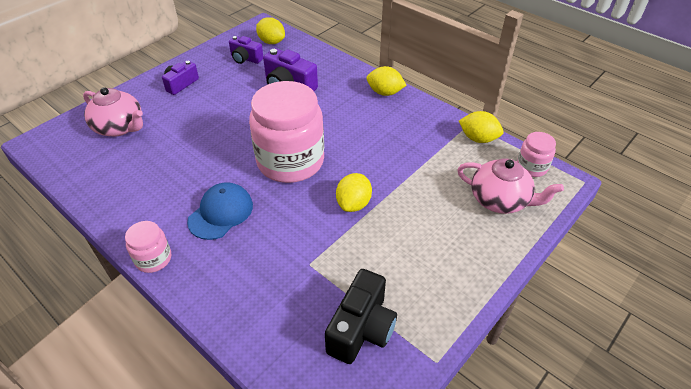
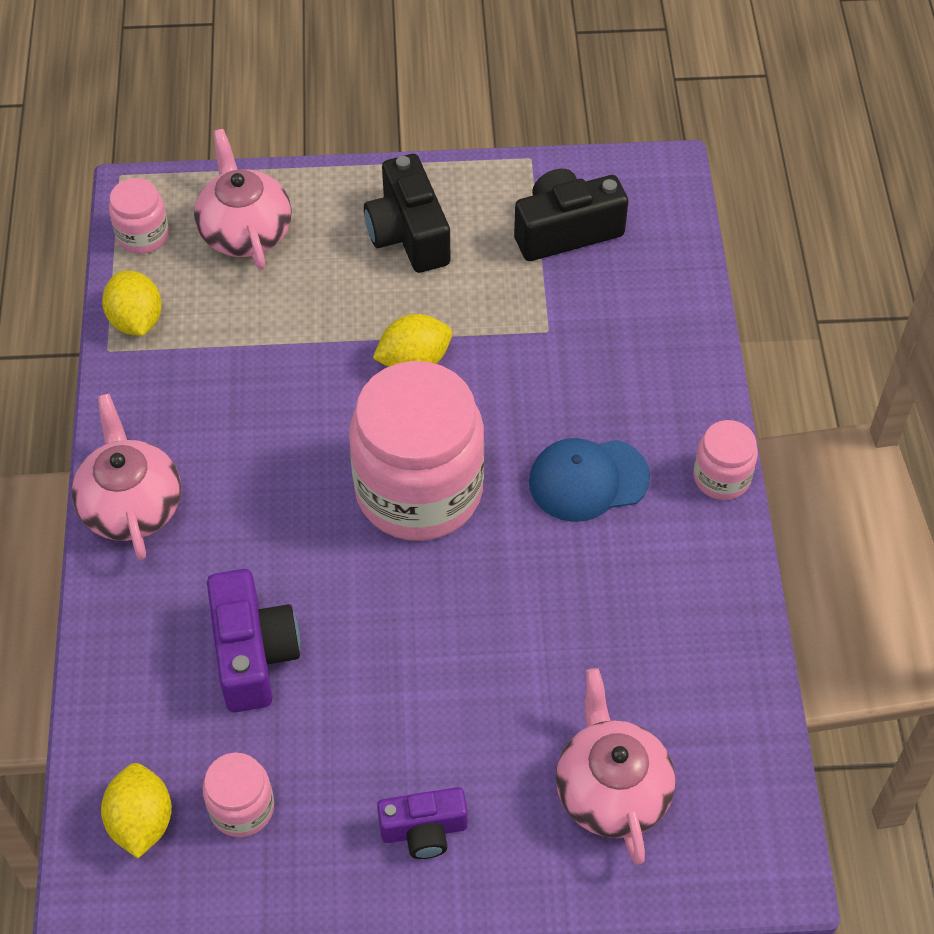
camera: 135 degrees left, 10 degrees up
purple camera [229,36,263,64] -> pink jar [203,753,274,837]
yellow lemon [367,66,407,96] -> pink teapot [72,394,181,560]
none -> black camera [364,154,451,273]

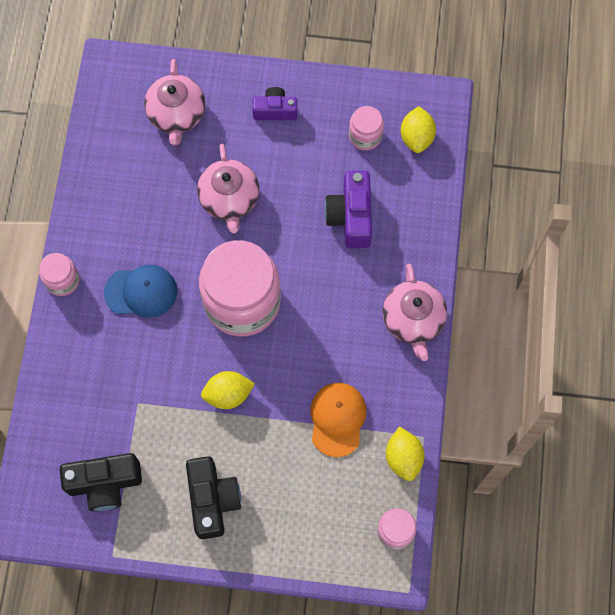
camera: 170 degrees left, 15 degrees up
pink teapot [194,129,292,270] -> pink teapot moved to [197,144,259,233]
none -> orange cap [311,383,367,457]

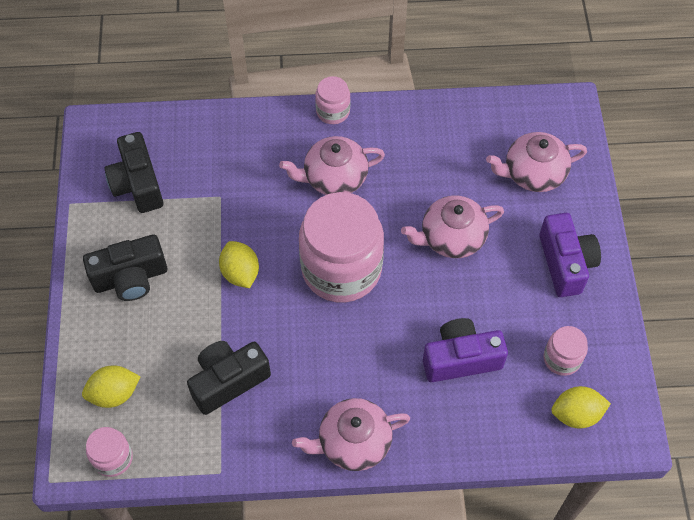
camera: 80 degrees right, 10 degrees down
blue cap [104,265,177,318] -> pink teapot [279,136,385,195]
purple camera [252,87,297,120] -> purple camera [539,213,601,297], size x1.54
orange cap [311,383,367,457] -> black camera [187,341,271,415]
yellow lemon [386,427,425,481] -> yellow lemon moved to [82,366,141,408]

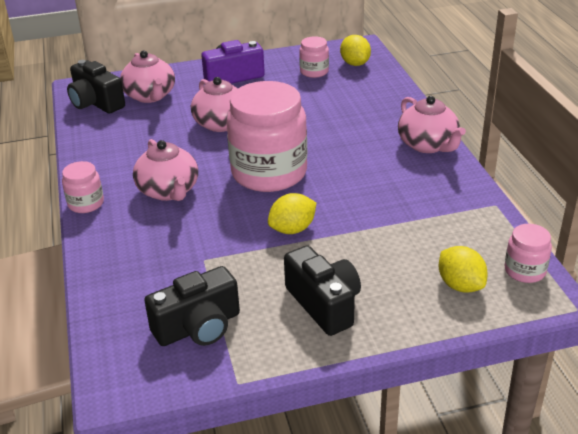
camera: 100 degrees left, 25 degrees down
black camera [187,341,271,415] -> black camera moved to [67,60,125,114]
purple camera [423,318,508,382] -> none

